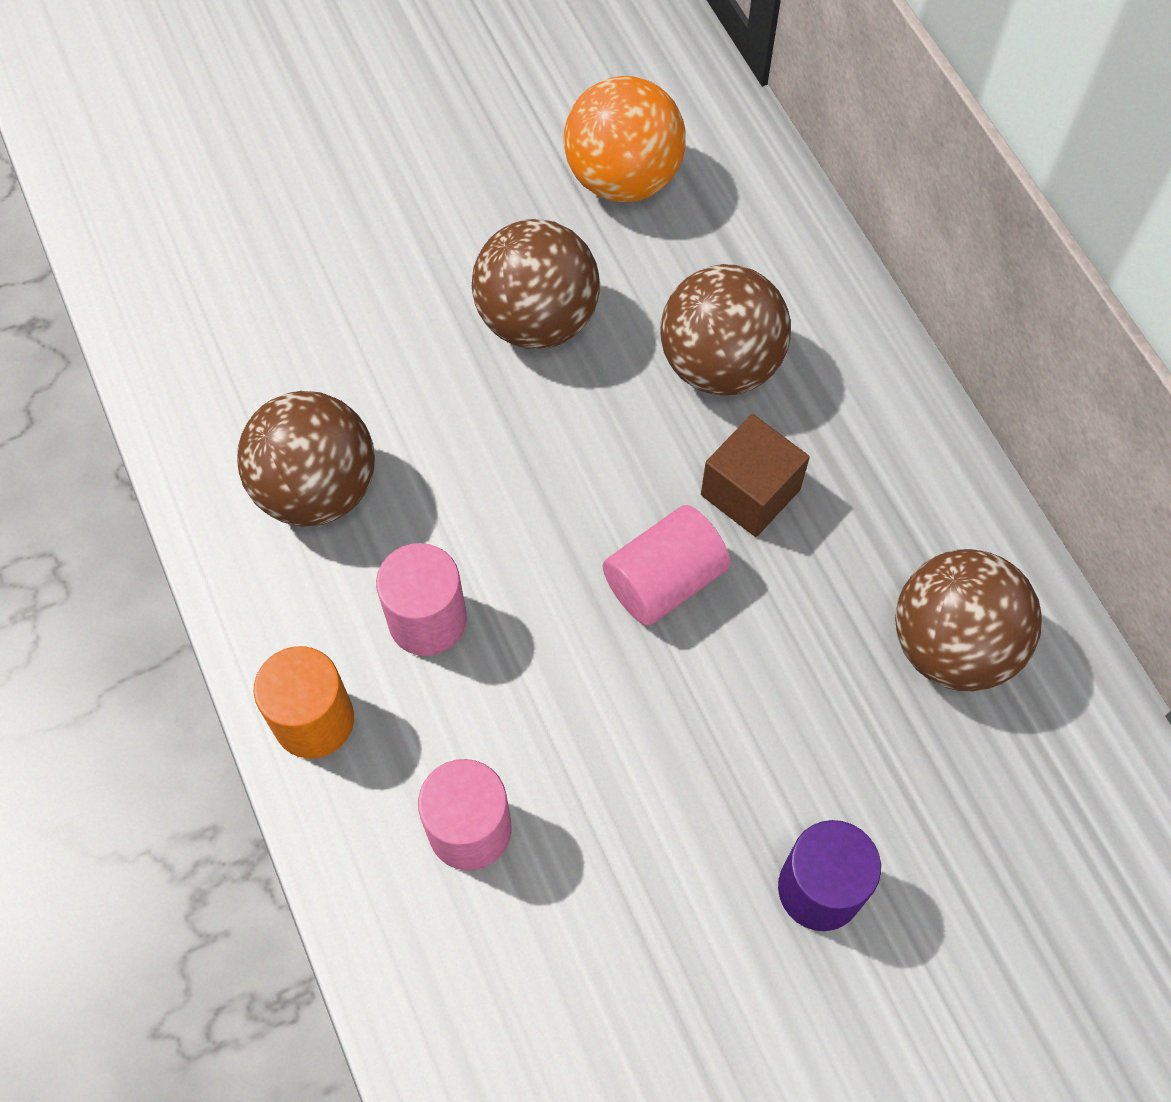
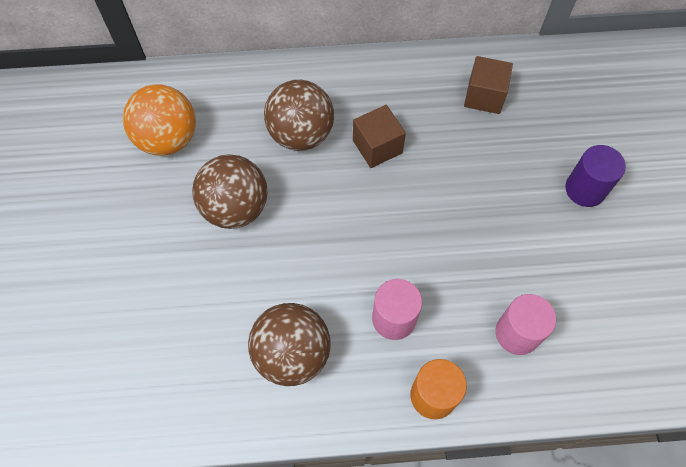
camera: 70 degrees left, 0 degrees up
pink cylinder [603,505,731,626] -> none
brown ball [895,549,1042,691] -> brown cube [464,56,513,114]

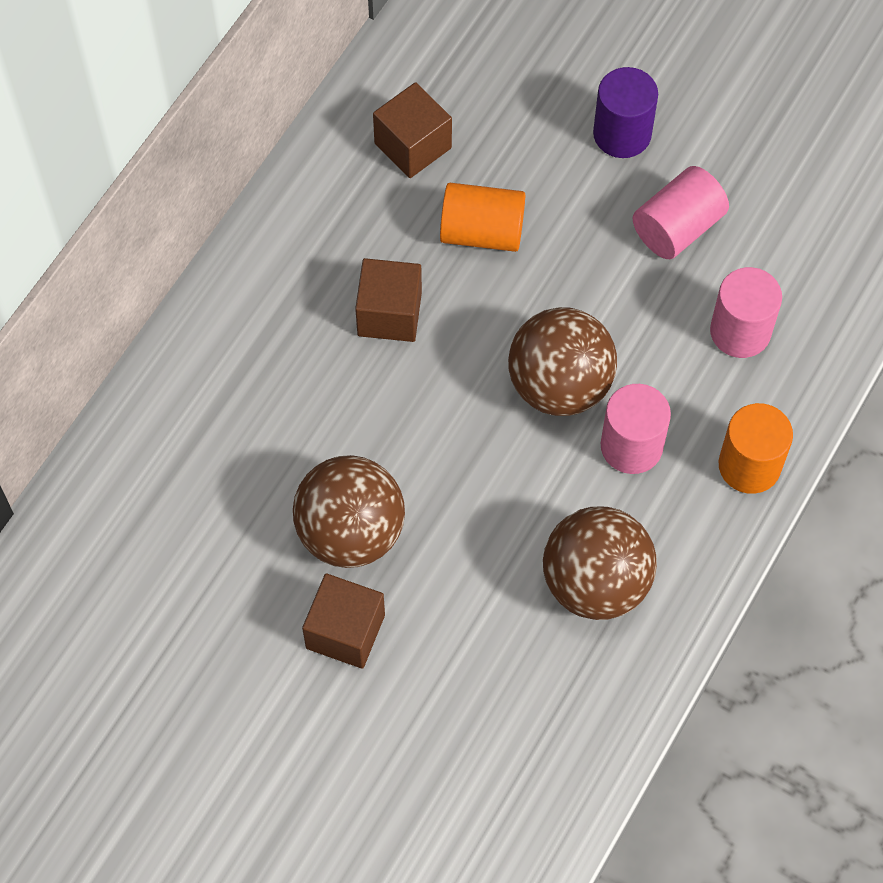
camera: 55 degrees left, 0 degrees up
orange ball [123,84,196,156] -> none
brown ball [264,80,334,151] -> brown ball moved to [508,307,617,416]
none -> brown cube [302,573,385,669]
none -> orange cylinder [440,183,525,252]
none -> pink cylinder [632,166,729,259]

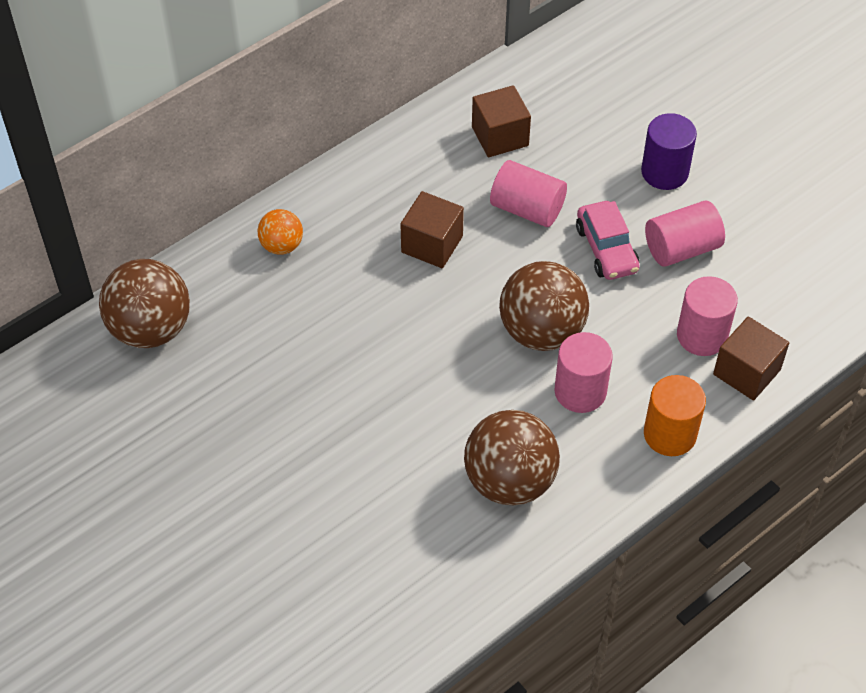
camera: 20 degrees right, 10 degrees down
brown ball [293,455,405,568] -> brown ball moved to [99,259,190,348]
brown cube [302,573,385,669] -> brown cube moved to [713,316,789,400]
orange cylinder [440,183,525,252] -> pink cylinder [490,160,567,227]
none -> orange ball [257,209,303,255]
none -> pink car [576,201,639,280]

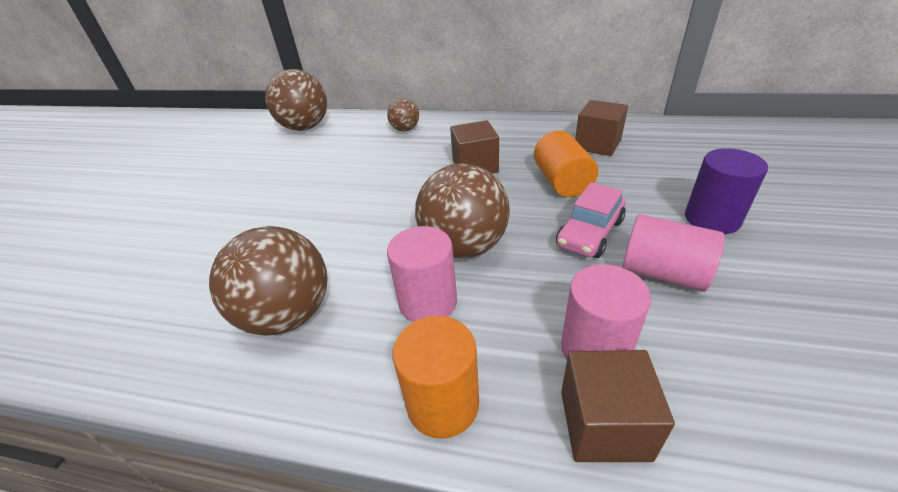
camera: 55 degrees right, 15 degrees down
orange ball [257,209,303,255] -> brown ball [387,98,419,131]
pink cylinder [490,160,567,227] -> orange cylinder [534,130,598,197]

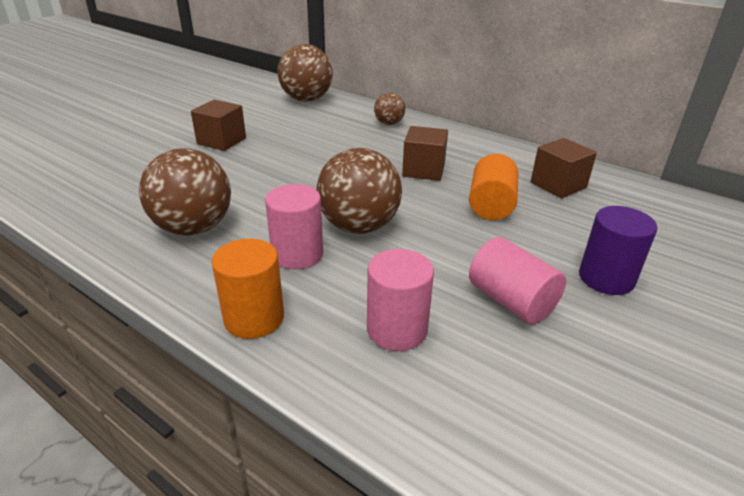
camera: 20 degrees right, 5 degrees down
pink car [556,183,626,258] -> none
brown cube [561,350,675,462] -> brown cube moved to [191,100,246,151]

